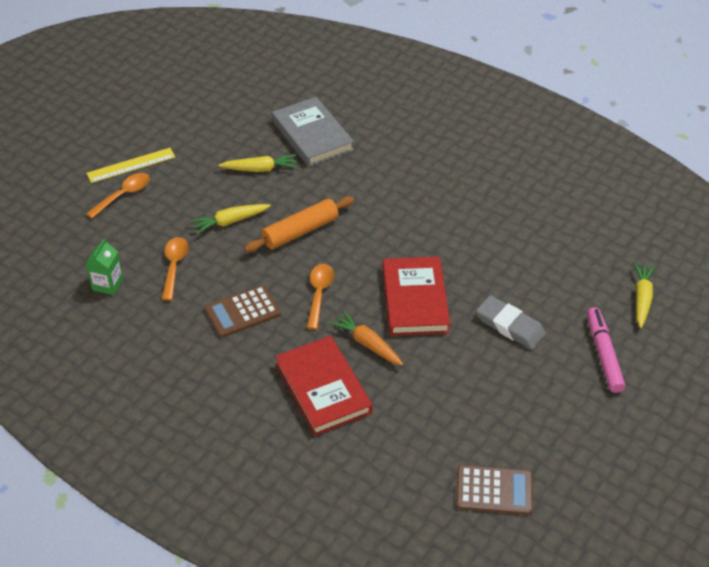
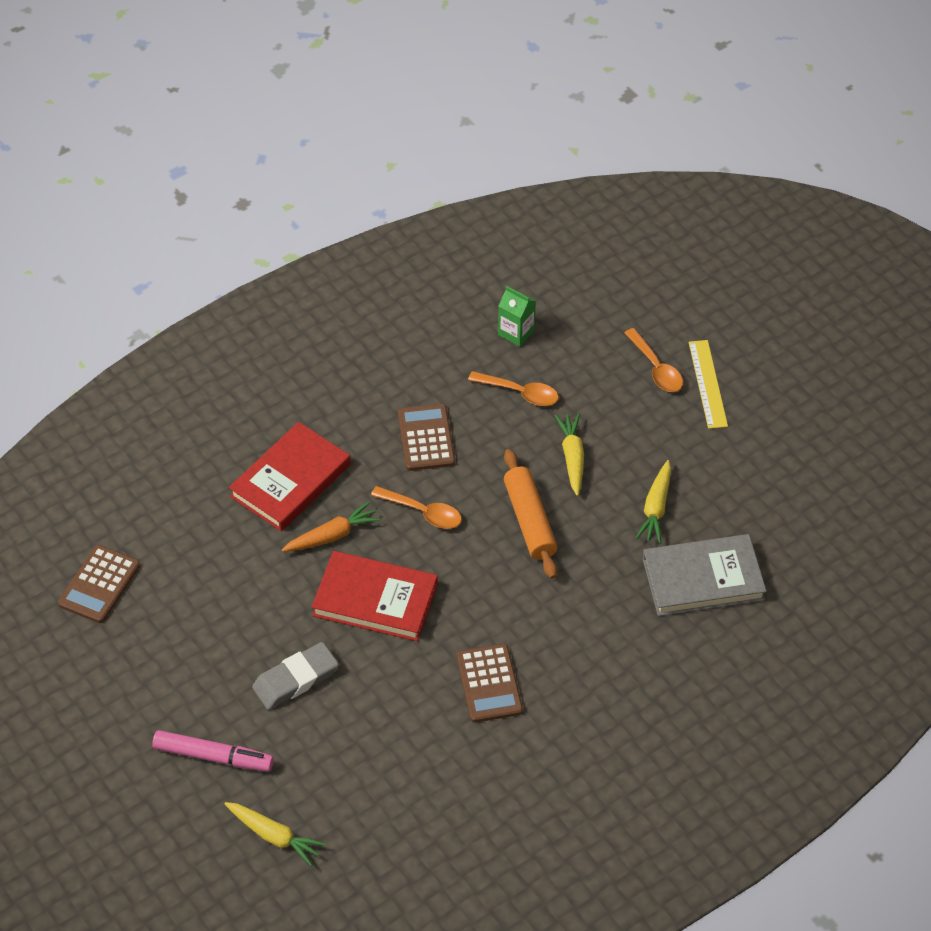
camera: 110 degrees right, 5 degrees up
red book [275,336,373,436] -> red book turned 45 degrees counterclockwise [229,422,350,531]
none -> brown calculator [457,644,523,723]

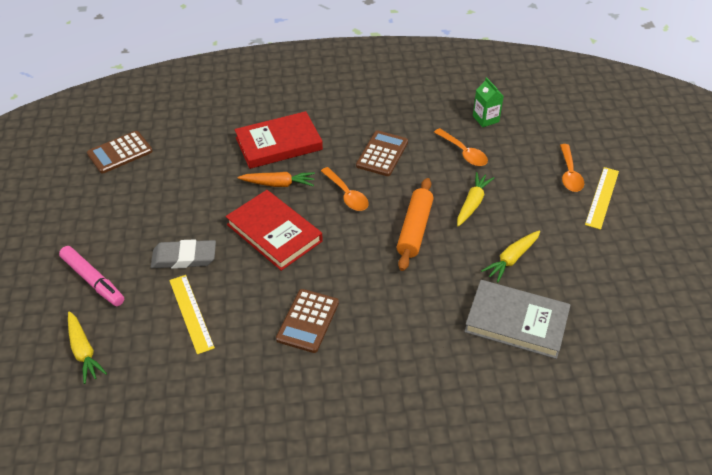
camera: 30 degrees right, 5 degrees down
none -> yellow ruler [169,275,215,354]

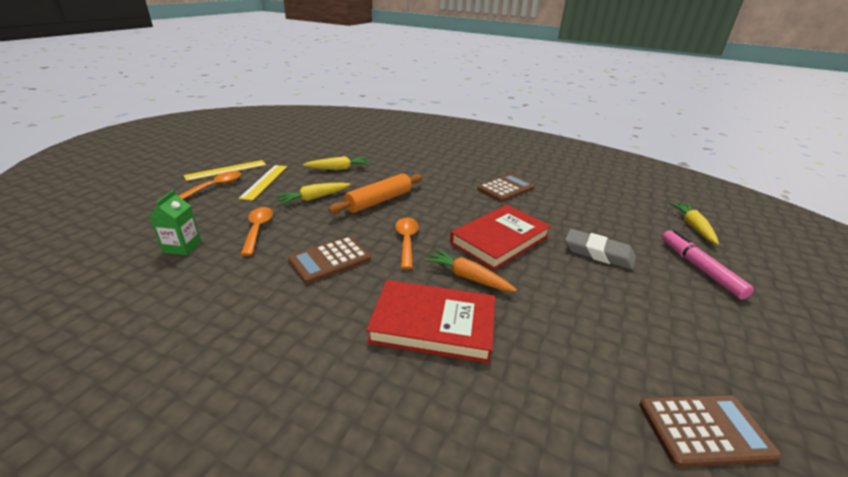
camera: 150 degrees left, 15 degrees down
yellow ruler [169,275,215,354] -> yellow ruler moved to [238,165,287,201]
red book [226,190,323,271] -> red book turned 60 degrees clockwise [450,205,551,270]
grey book [464,280,571,359] -> none

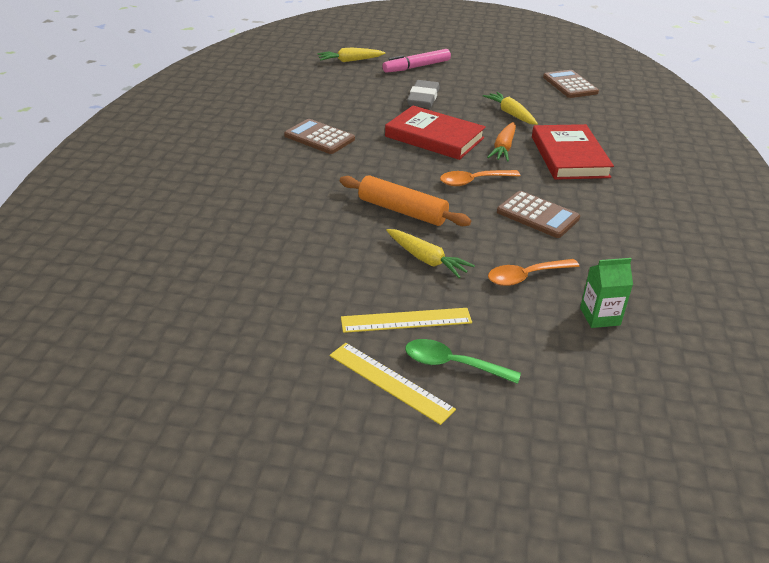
camera: 105 degrees left, 5 degrees up
orange spoon [178,171,241,199] -> green spoon [405,339,521,384]
yellow carrot [303,156,370,170] -> yellow carrot moved to [483,92,538,125]

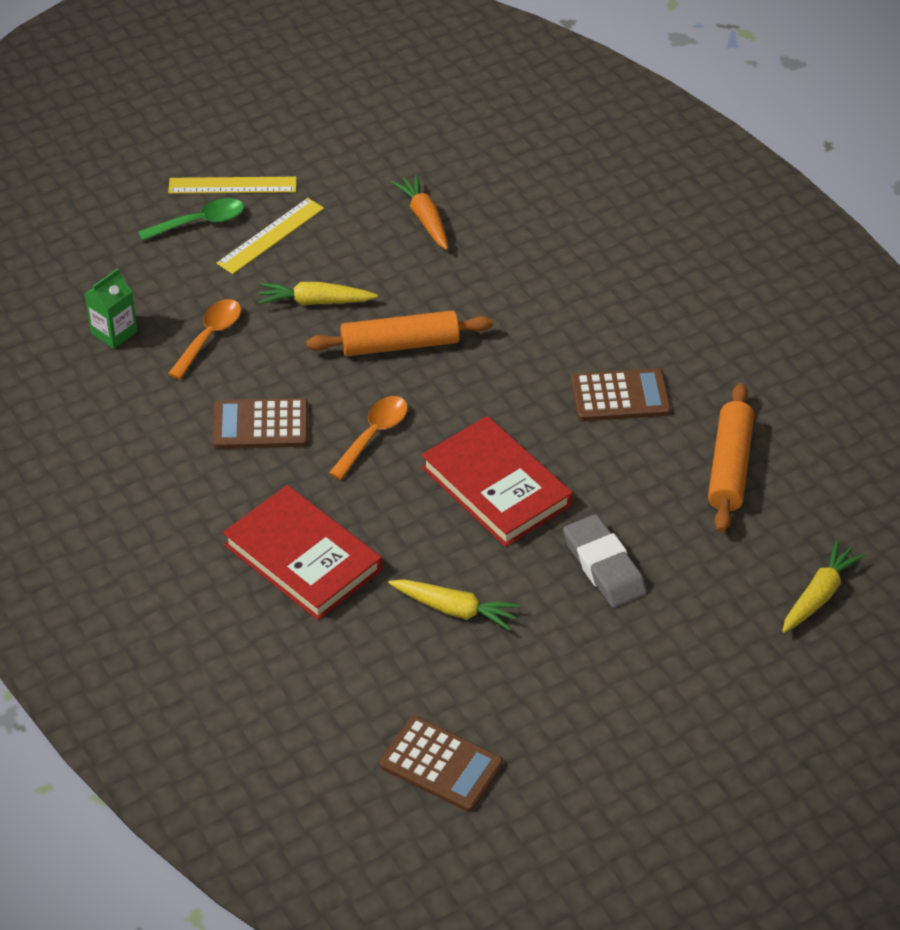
camera: 140 degrees right, 10 degrees up
pink marker [382,49,451,73] -> none
red book [385,105,486,160] -> red book turned 60 degrees clockwise [422,416,573,547]
orange carrot [487,122,516,162] -> orange carrot moved to [391,174,448,250]
none -> orange rolling pin [708,383,754,532]

